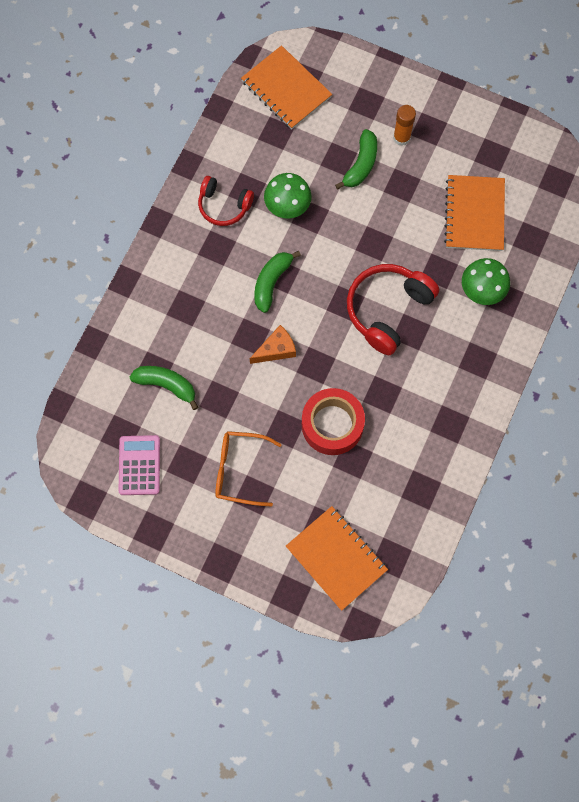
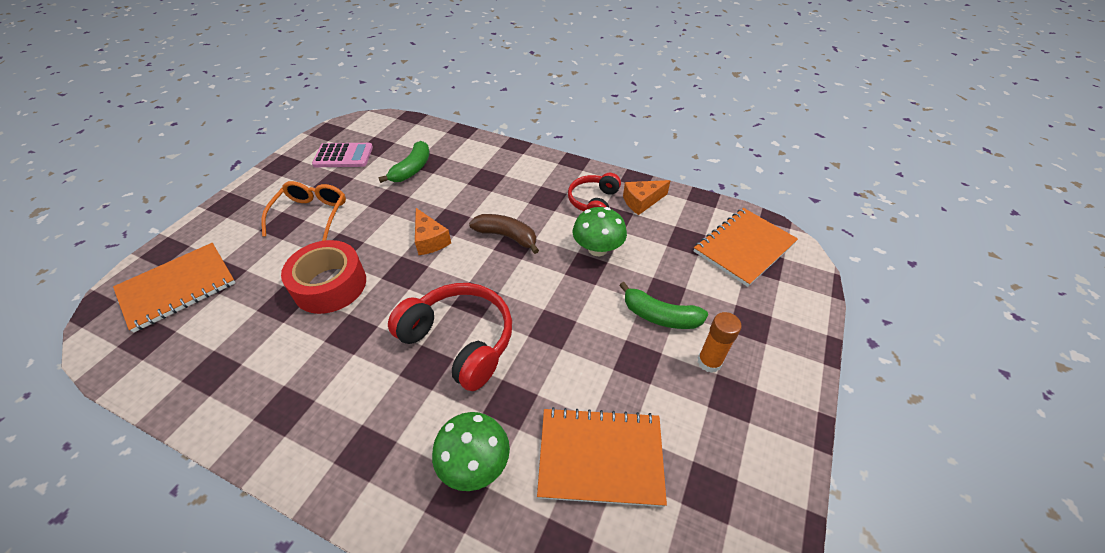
camera: 90 degrees right, 25 degrees down
green banana [254,251,301,313] -> brown banana [469,214,539,254]
none -> orange cheese [623,180,670,215]

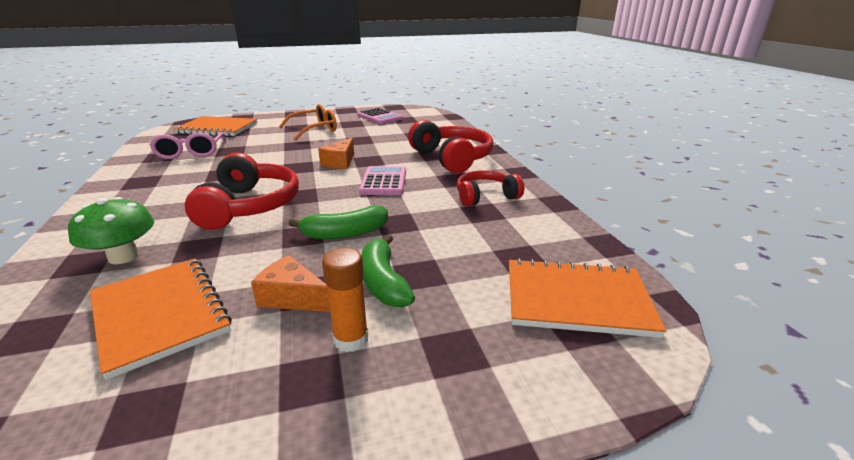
camera: 50 degrees right, 20 degrees down
red tape [281,240,366,314] -> none
green banana [378,141,430,183] -> green banana moved to [288,206,388,239]
brown banana [469,214,539,254] -> pink calculator [359,166,406,195]
green mushroom [573,207,627,256] -> none
orange cheese [623,180,670,215] -> orange cheese moved to [251,255,330,312]
none -> pink glasses [149,132,226,159]
none -> red headphones [408,120,493,173]

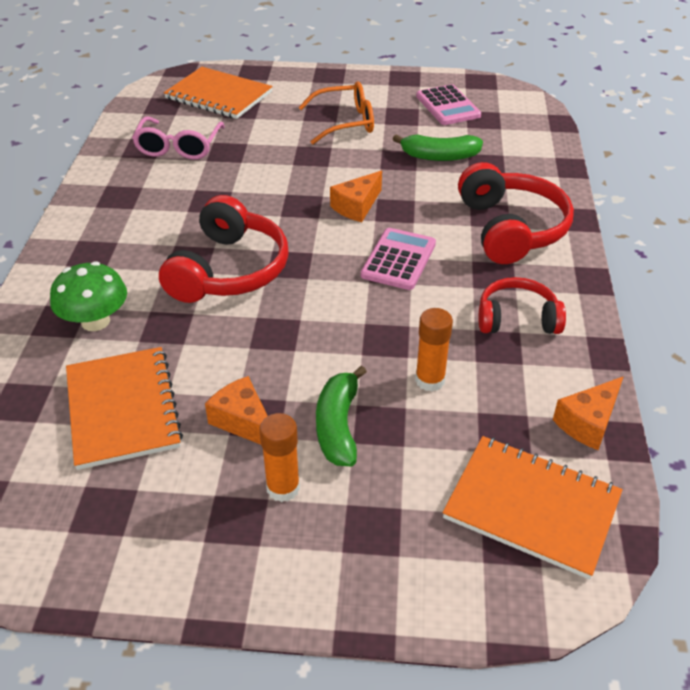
camera: 20 degrees right, 15 degrees up
green banana [288,206,388,239] -> green banana moved to [393,135,483,161]
none -> orange glue stick [415,308,453,392]
none -> orange cheese [553,376,624,450]

